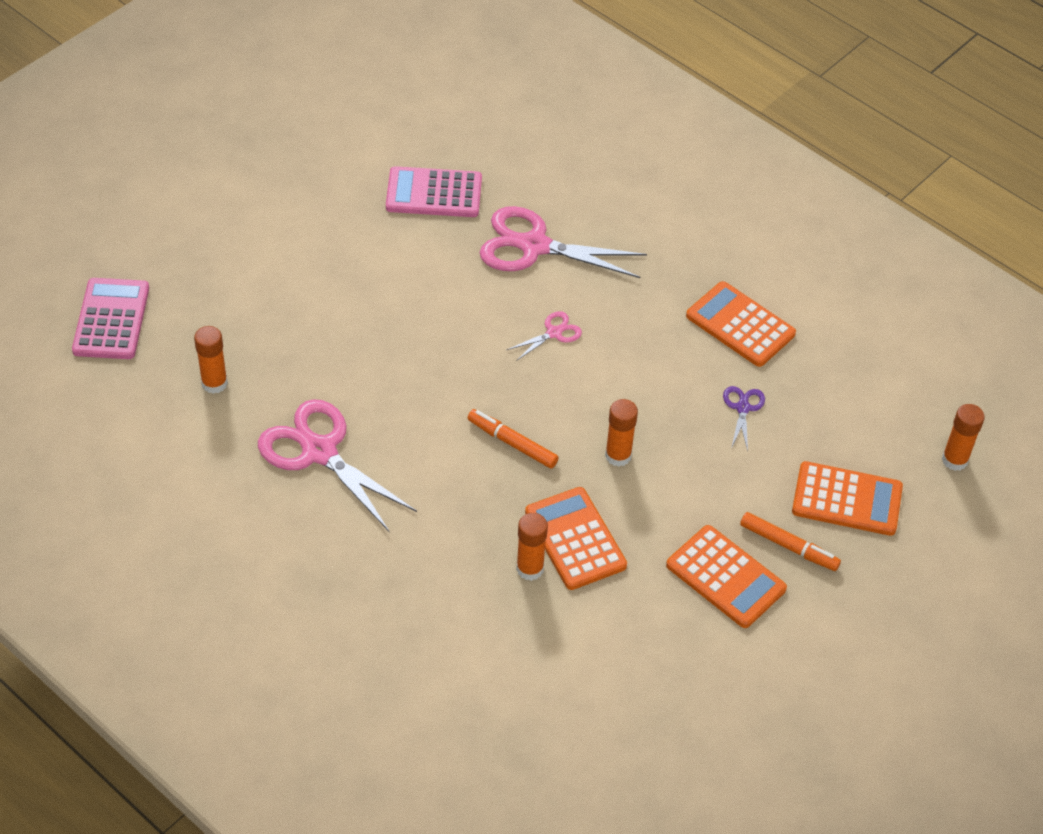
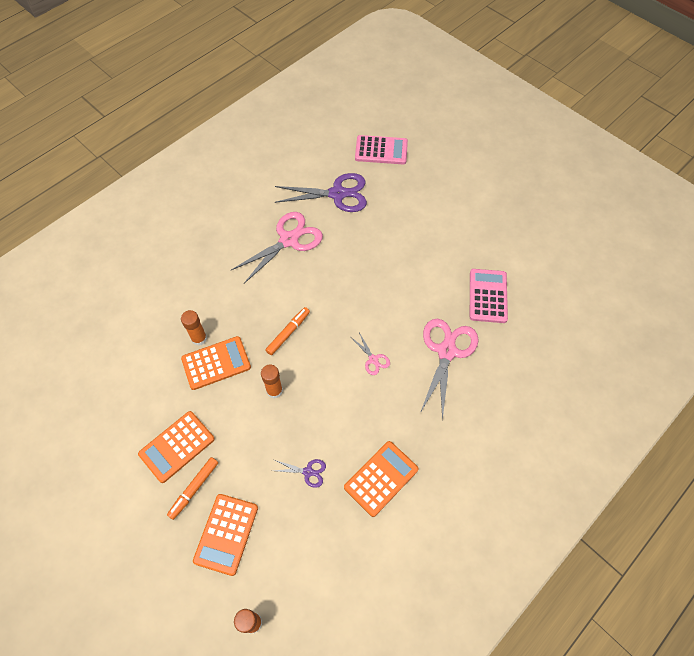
camera: 95 degrees right, 10 degrees up
orange glue stick [194,326,228,394] -> purple scissors [275,173,367,212]

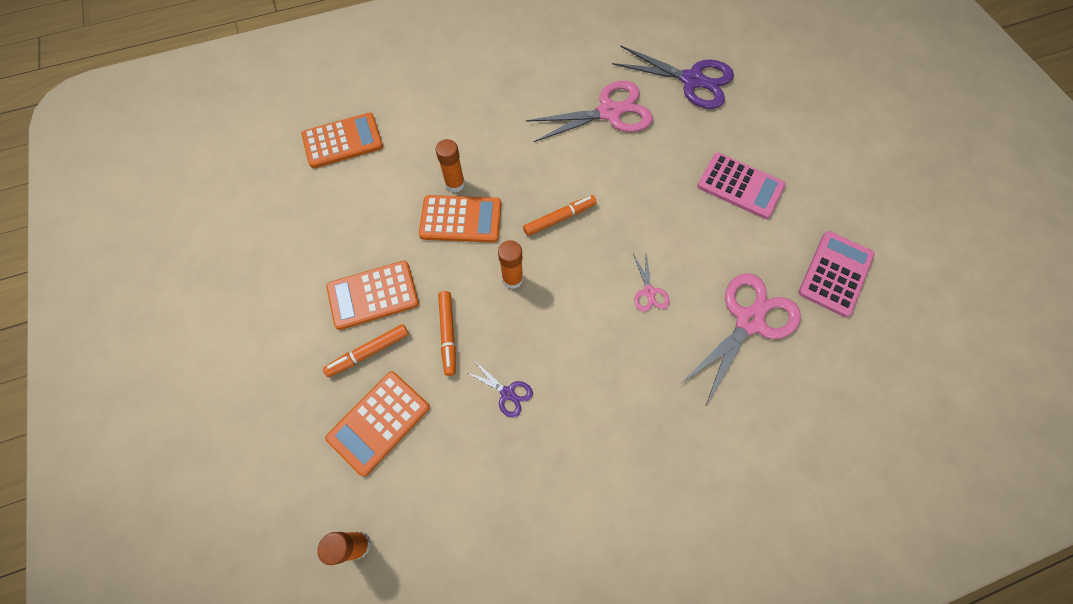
camera: 25 degrees right, 5 degrees up
orange calculator [344,441,419,517] -> orange calculator moved to [301,112,383,168]
pink calculator [355,135,408,164] -> pink calculator moved to [697,152,786,219]
none -> orange marker [438,291,456,376]

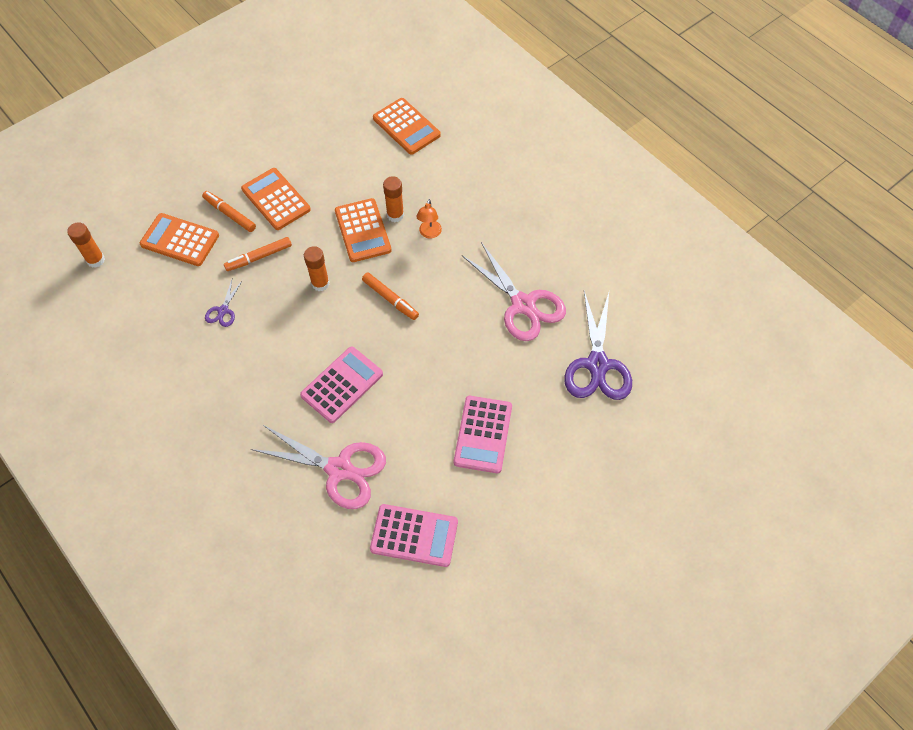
camera: 70 degrees right, 5 degrees down
pink scissors [633,253,670,312] -> pink calculator [300,346,383,423]
none -> orange lamp [416,199,442,238]

